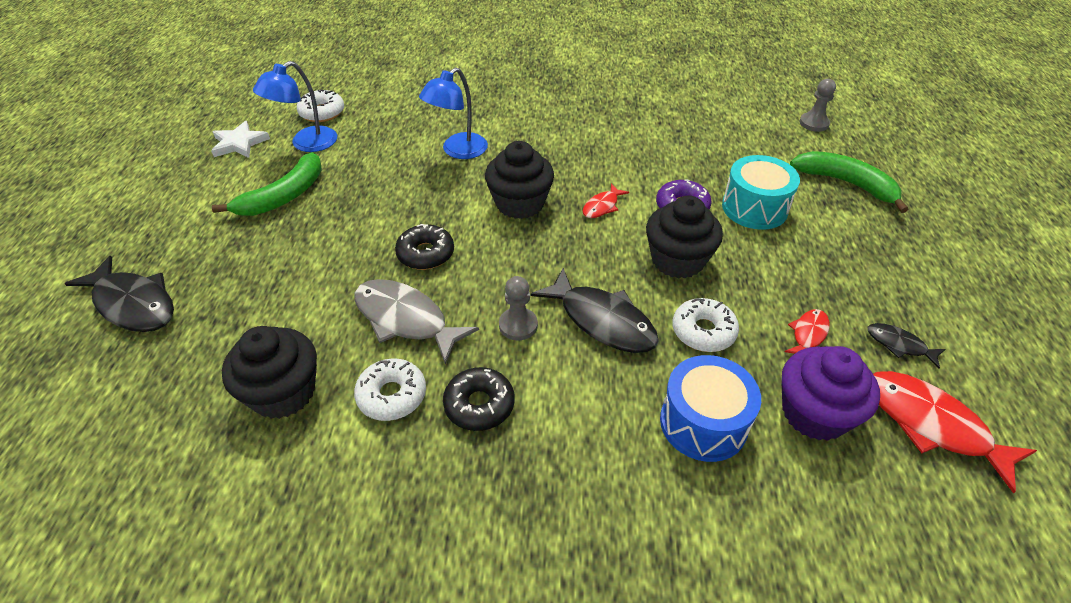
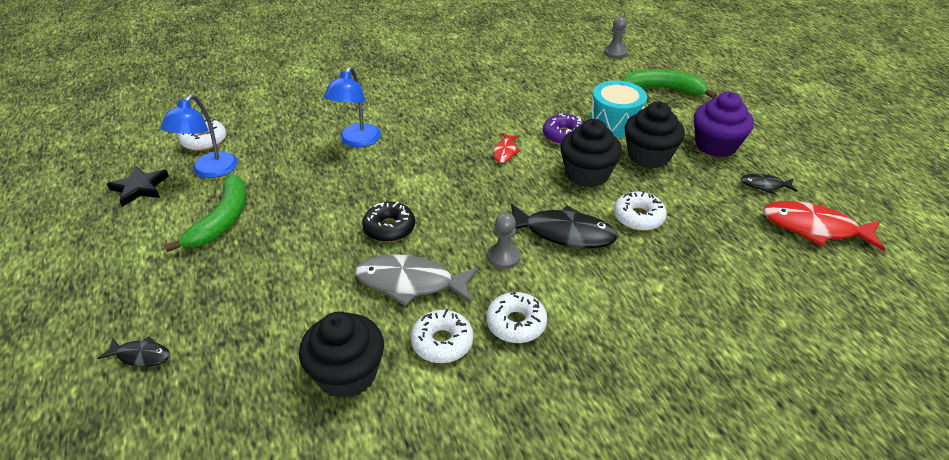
camera: 25 degrees left, 5 degrees down
black fish [65,256,174,332] -> black fish [97,336,170,367], size x0.52
white star [211,121,270,158] -> black star [107,166,169,207]
black donut [443,367,514,431] -> white donut [486,292,547,343]
black cupcake [485,141,554,219] -> black cupcake moved to [625,102,685,168]
blue drum [660,355,761,462] -> none
purple cupcake [782,346,880,441] -> purple cupcake moved to [694,91,754,157]
red fish [784,309,830,354] -> none

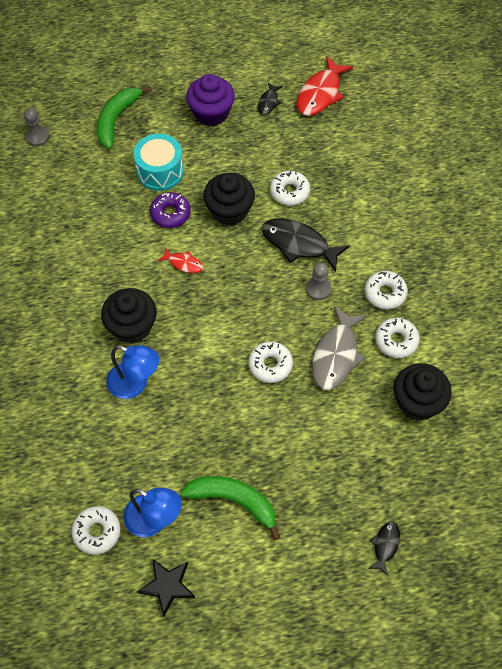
camera: 80 degrees left, 20 degrees up
black donut [362,201,415,242] -> white donut [249,341,293,383]
black fish [511,203,618,248] -> black fish turned 90 degrees counterclockwise [262,218,350,272]
black cupcake [625,102,685,168] -> black cupcake moved to [101,288,157,344]

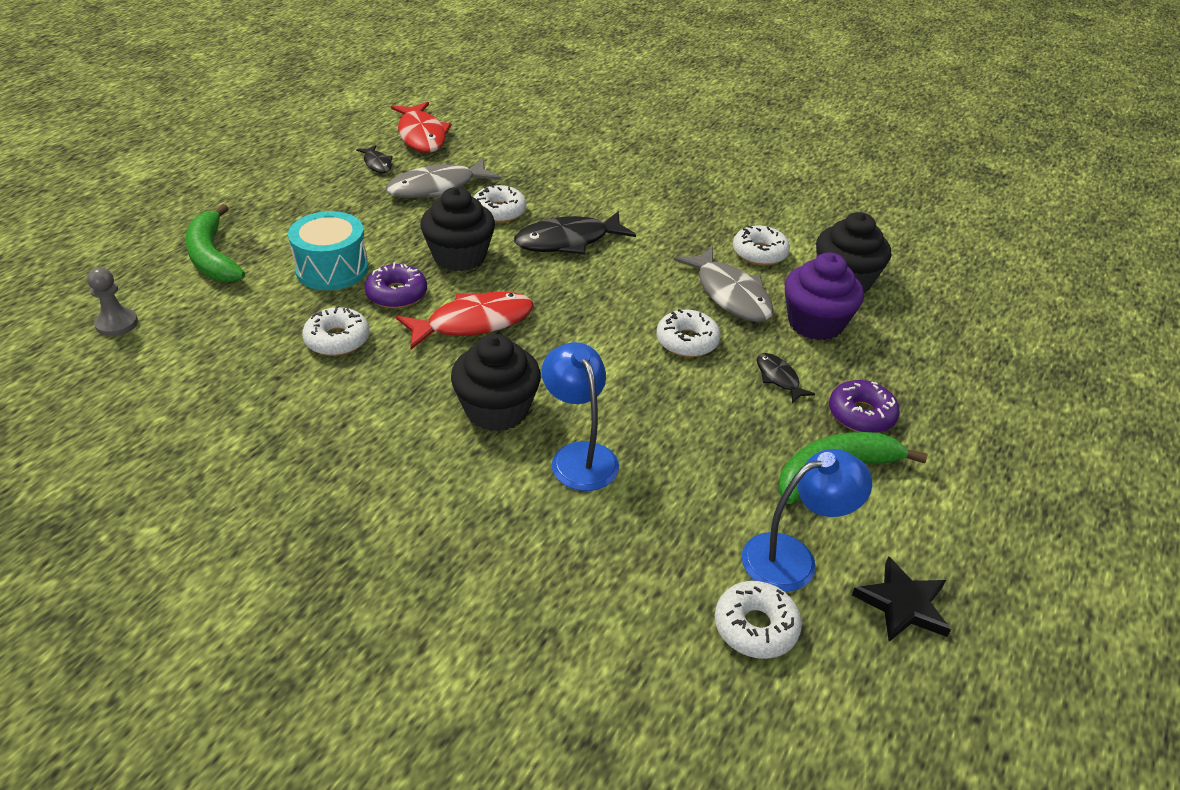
camera: 50 degrees left, 20 degrees down
blue lamp [106,345,159,399] -> blue lamp turned 90 degrees counterclockwise [542,342,619,491]
red fish [158,247,203,273] -> red fish [396,292,533,349], size x1.94
purple cupcake [186,74,235,126] -> purple cupcake moved to [784,252,864,340]
grey pawn [306,263,332,300] -> none
white donut [365,271,408,310] -> white donut moved to [302,306,370,356]
black fish [368,522,400,575] -> black fish moved to [757,353,815,403]
none -> grey fish [386,158,501,198]
none -> purple donut [829,380,900,433]

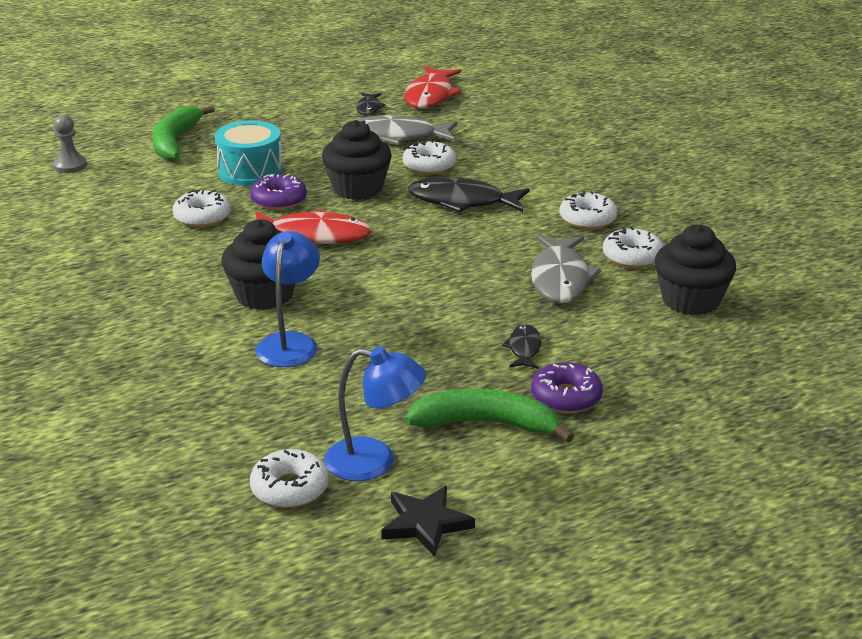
camera: 35 degrees right, 10 degrees down
white donut [656,309,721,357] -> white donut moved to [559,191,617,230]
purple cupcake [784,252,864,340] -> none

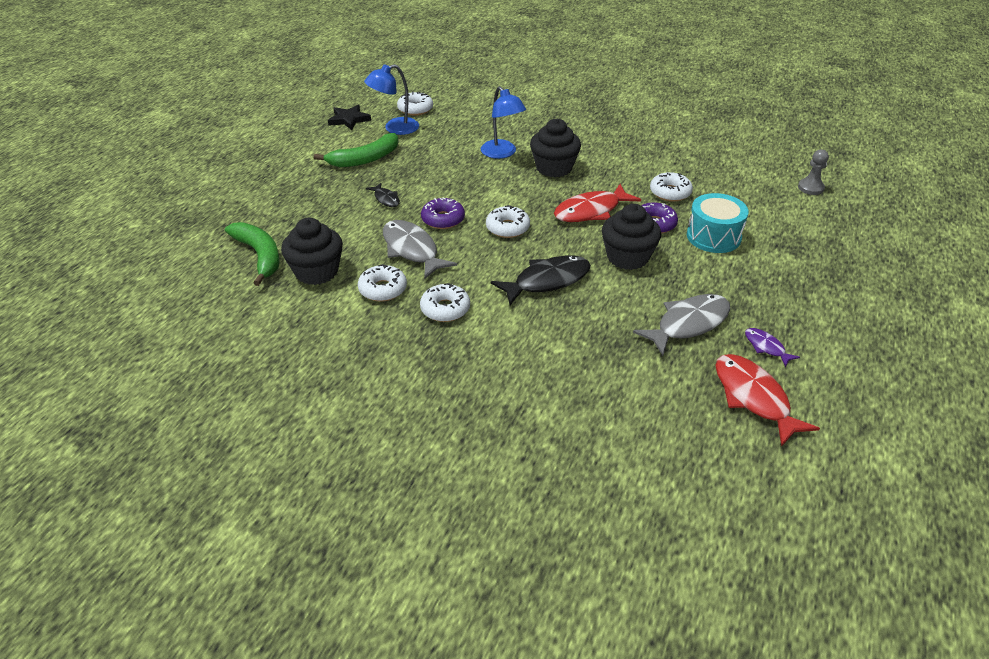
camera: 140 degrees right, 10 degrees up
green banana [152,105,215,161] -> green banana moved to [225,222,279,286]
black fish [356,93,385,115] -> purple fish [745,328,800,367]
white donut [403,140,456,175] -> white donut moved to [486,205,530,238]
purple donut [531,362,603,413] -> purple donut moved to [421,198,465,229]

